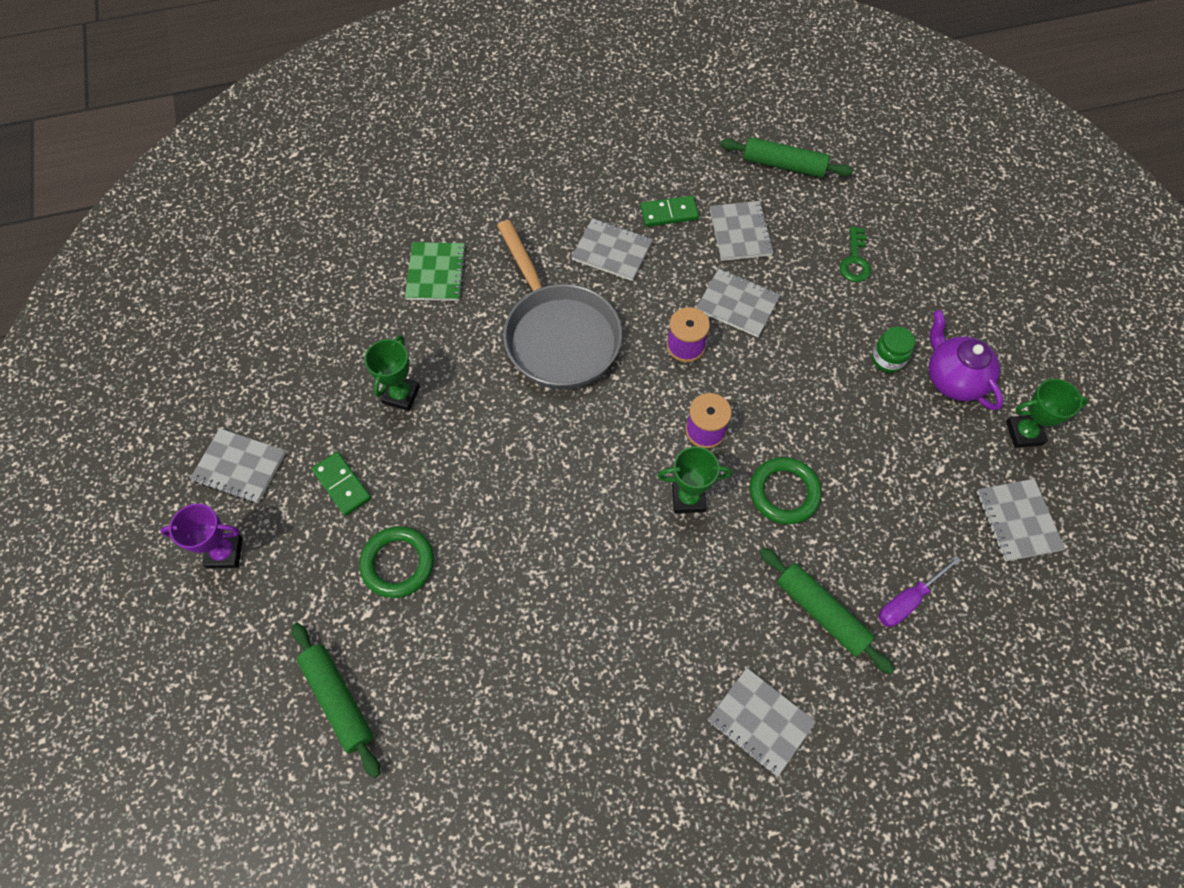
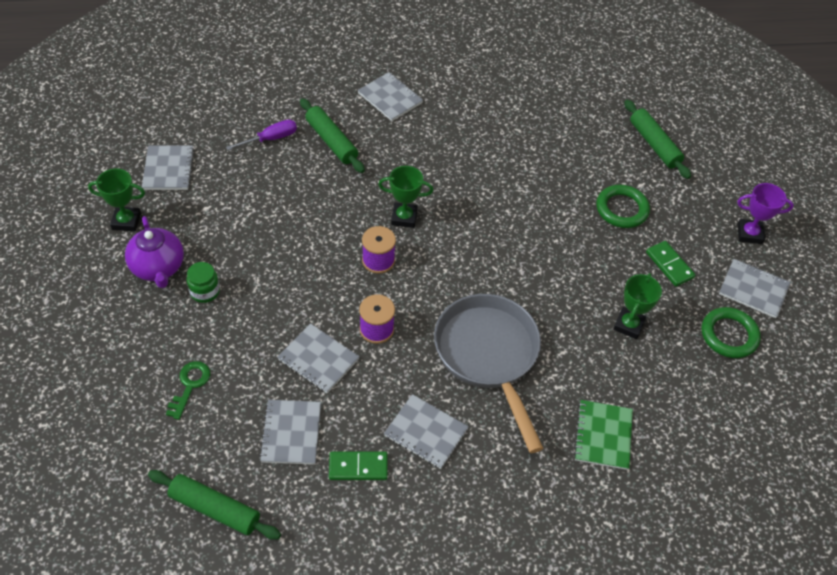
camera: 175 degrees left, 10 degrees down
green ring [750,457,822,524] -> green ring moved to [701,307,761,358]

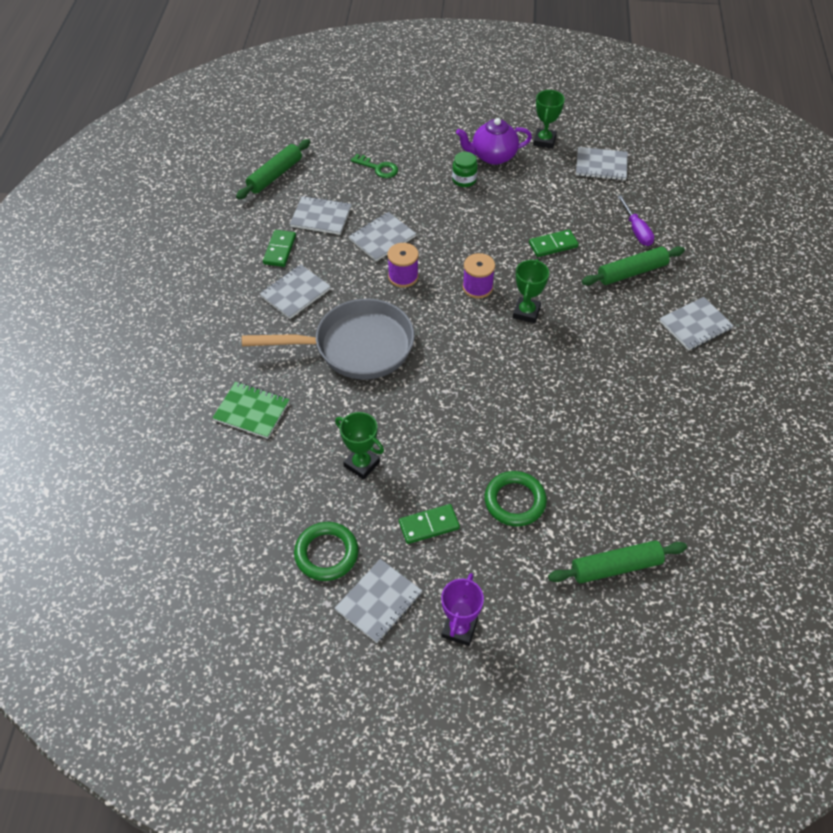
camera: 105 degrees right, 0 degrees up
none -> green domino [529,229,579,257]

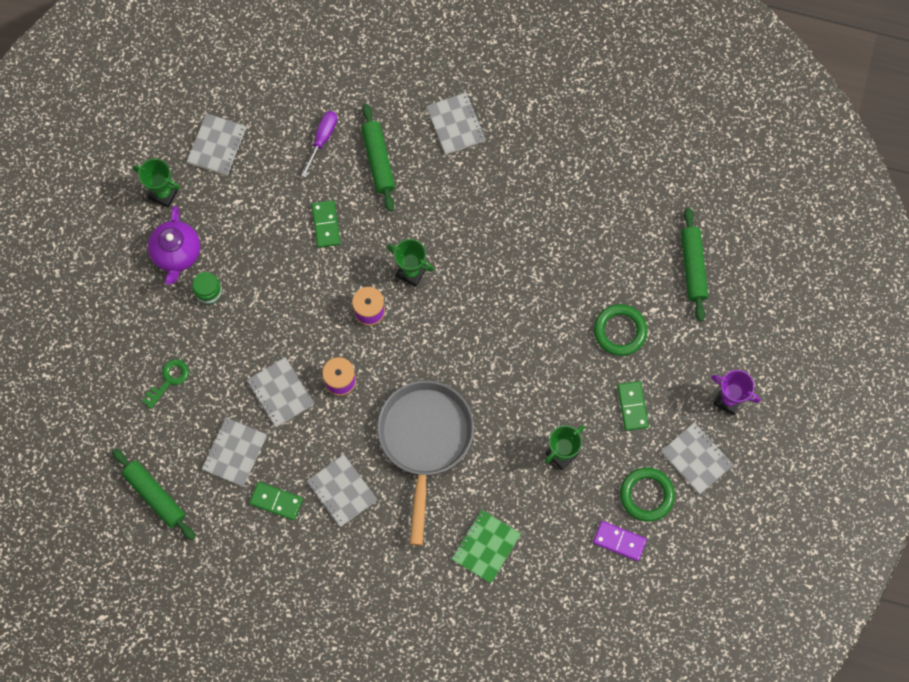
camera: 80 degrees left, 20 degrees up
purple screwdriver [617,195,654,246] -> purple screwdriver turned 60 degrees counterclockwise [301,111,337,178]
none -> purple domino [593,521,647,561]

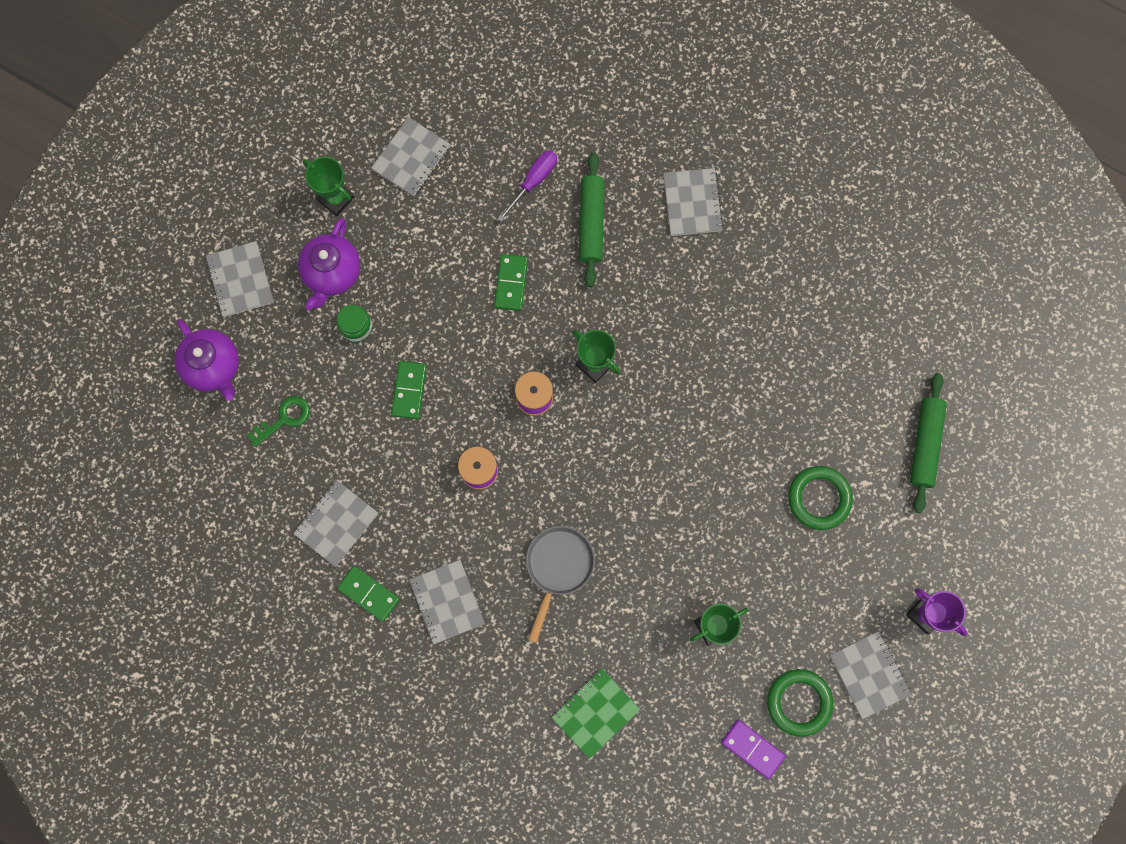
camera: 15 degrees right, 5 degrees up
green rolling pin [112,449,196,540] -> none
grey notebook [247,357,314,427] -> grey notebook moved to [206,241,274,317]
grey pan [377,381,474,546] -> grey pan [526,526,595,643], size x0.60
green domino [617,381,649,431] -> green domino moved to [391,361,427,419]
none -> purple teapot [175,319,239,401]

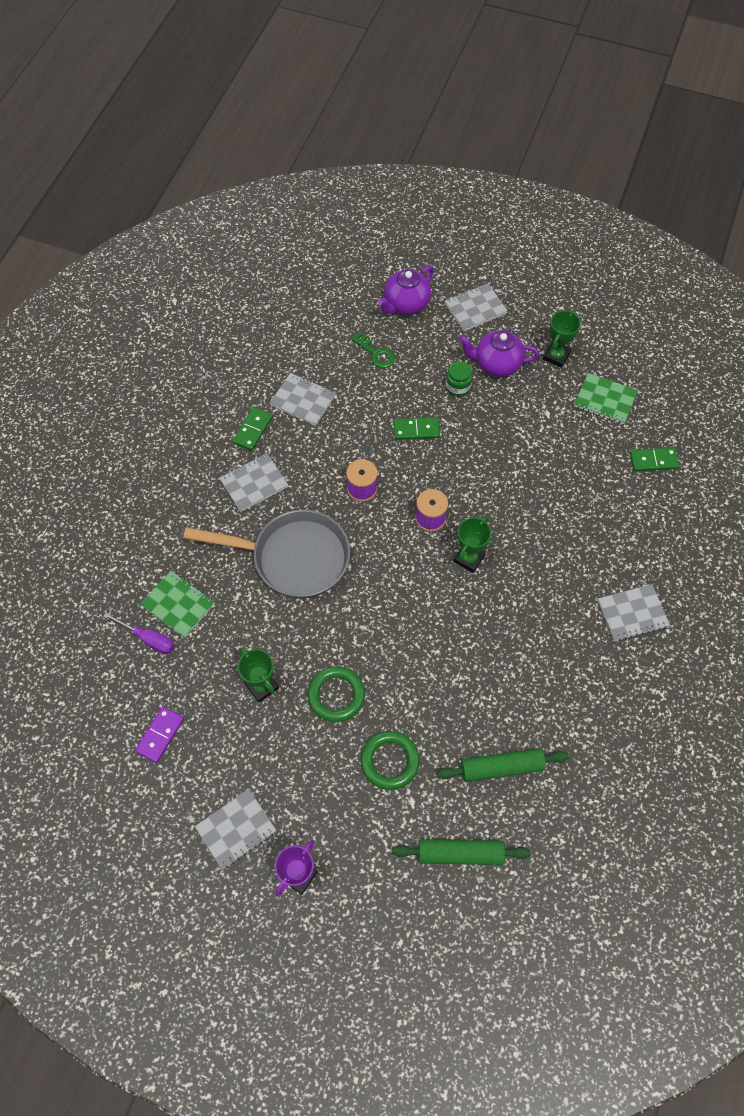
camera: 80 degrees right, 15 degrees down
grey notebook [371,117,451,196] -> green notebook [574,373,638,424]
green domino [494,254,528,311] -> green domino moved to [630,448,680,472]
purple screwdriver [497,150,557,222] -> purple screwdriver moved to [103,613,174,654]
grey pan [526,526,595,643] -> grey pan [183,510,350,598], size x1.67
green rolling pin [579,153,605,287] -> green rolling pin moved to [437,748,569,782]
green ring [767,669,833,737] -> green ring moved to [308,666,365,722]

